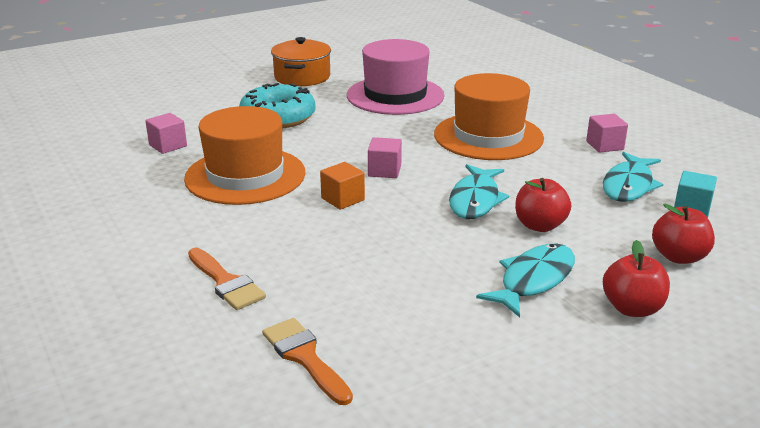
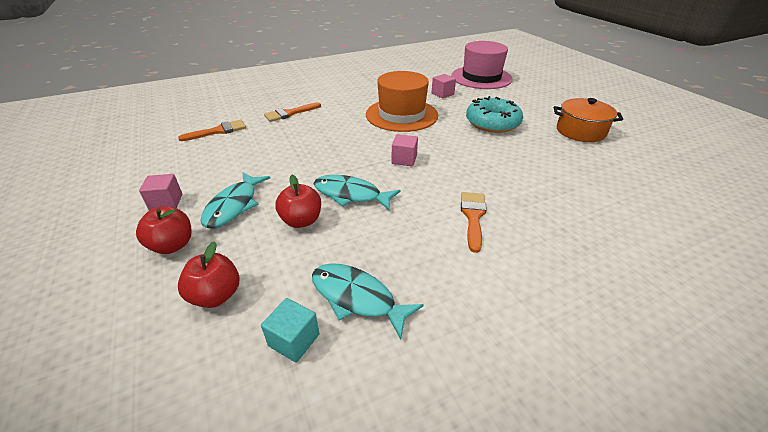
camera: 95 degrees right, 10 degrees up
orange cube [320,162,365,210] -> none
pink hat [347,39,445,115] -> pink hat moved to [451,41,513,89]
orange hat [434,73,544,160] -> orange brush [461,192,487,253]
turquoise fish [476,243,575,317] -> turquoise fish turned 60 degrees clockwise [200,172,270,228]
pink cube [586,114,628,153] -> pink cube moved to [139,174,182,210]

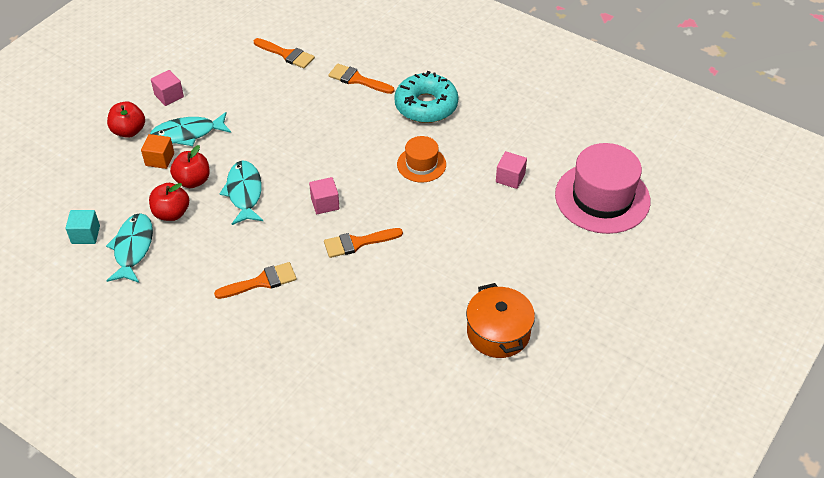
camera: 60 degrees right, 10 degrees up
red apple [178,241,239,308] -> red apple moved to [149,183,189,221]
orange hat [366,71,438,132] -> orange hat [397,136,446,183], size x0.54
turquoise donut [466,96,523,133] -> turquoise donut moved to [394,71,458,123]
none -> orange cube [141,134,174,169]
none -> orange brush [324,228,403,258]

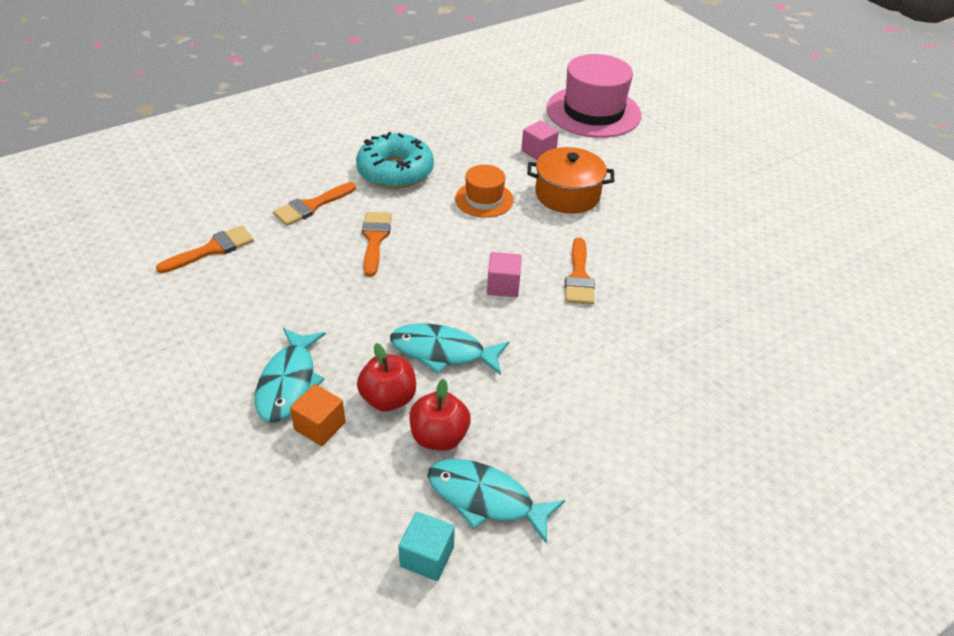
camera: 70 degrees left, 5 degrees down
red apple [107,101,145,138] -> none
pink cube [151,70,184,106] -> none
orange brush [214,262,297,299] -> orange brush moved to [362,212,391,277]
orange pot [466,283,535,358] -> orange pot moved to [527,147,614,214]

